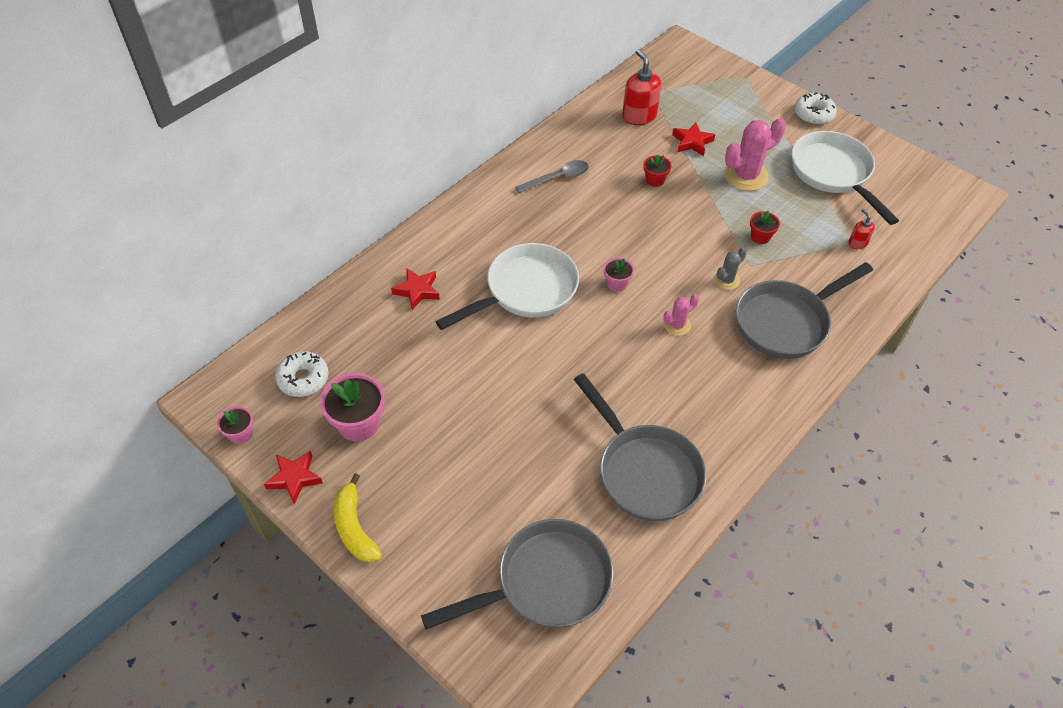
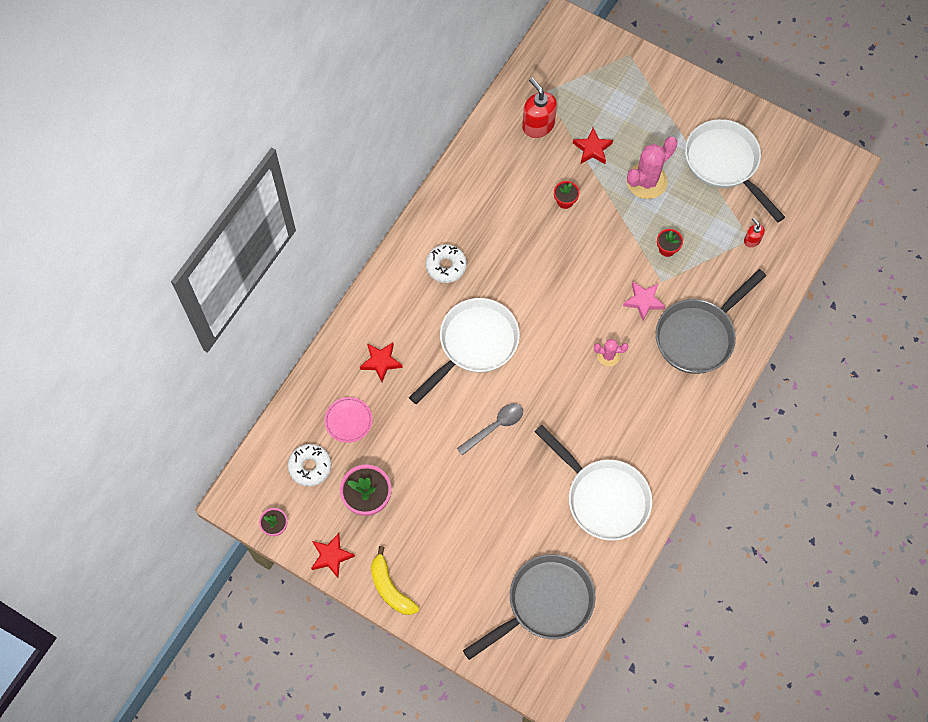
camera: 10 degrees left, 15 degrees up
grey spoon [515,160,589,193] -> grey spoon moved to [457,403,523,456]
grey pan [573,373,707,521] -> white pan [534,425,652,541]
pink flower pot [604,258,634,292] -> none
pink cactus [664,294,699,336] -> pink cactus turned 45 degrees clockwise [594,339,628,366]
grey cactus [714,247,747,290] -> pink star [623,282,665,321]
white donut [794,92,837,125] -> white donut moved to [426,244,467,283]
none -> pink plate [325,397,373,443]

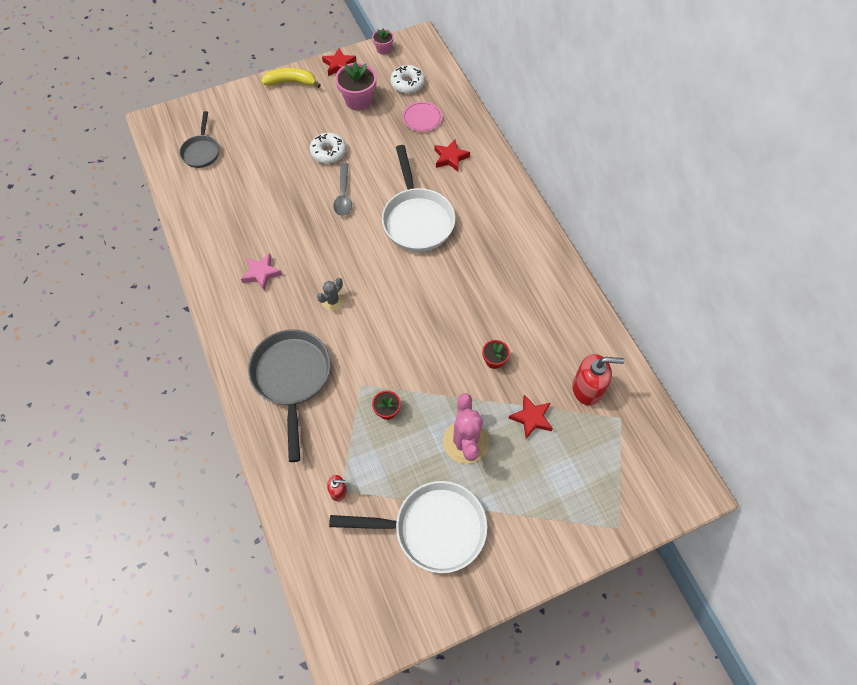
camera: 125 degrees right, 5 degrees down
white donut [426,244,467,283] -> white donut moved to [310,133,346,164]
grey pan [463,554,595,660] -> grey pan [179,111,219,168], size x0.57
white pan [534,425,652,541] -> none
pink cactus [594,339,628,366] -> grey cactus [317,278,344,311]
pink star [623,282,665,321] -> pink star moved to [241,253,282,291]

